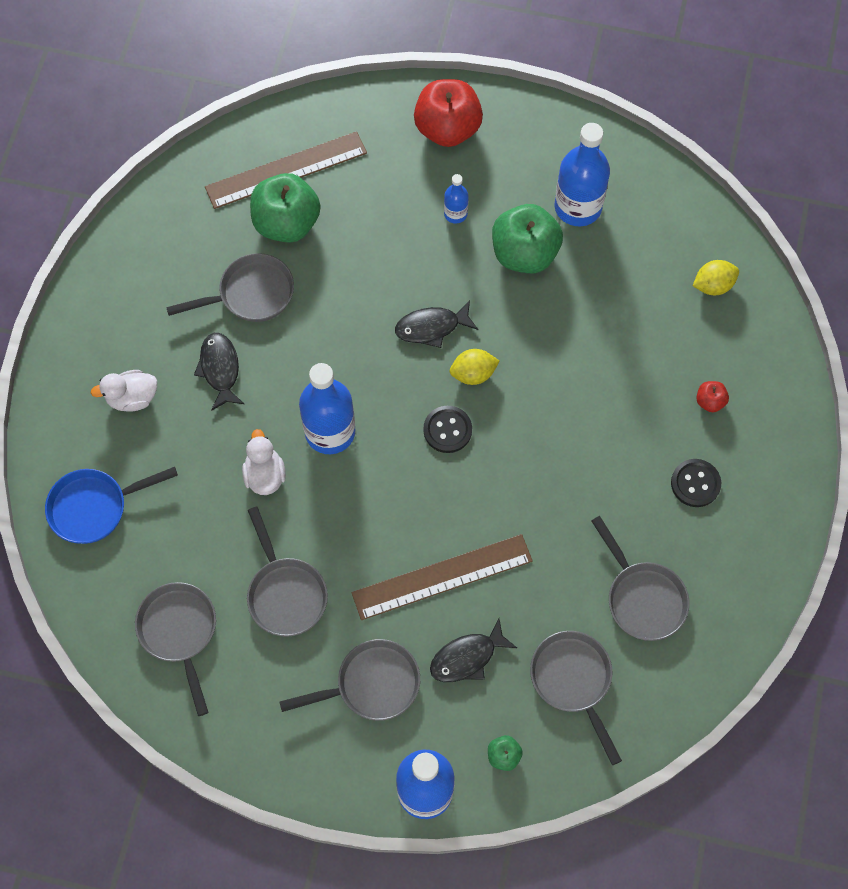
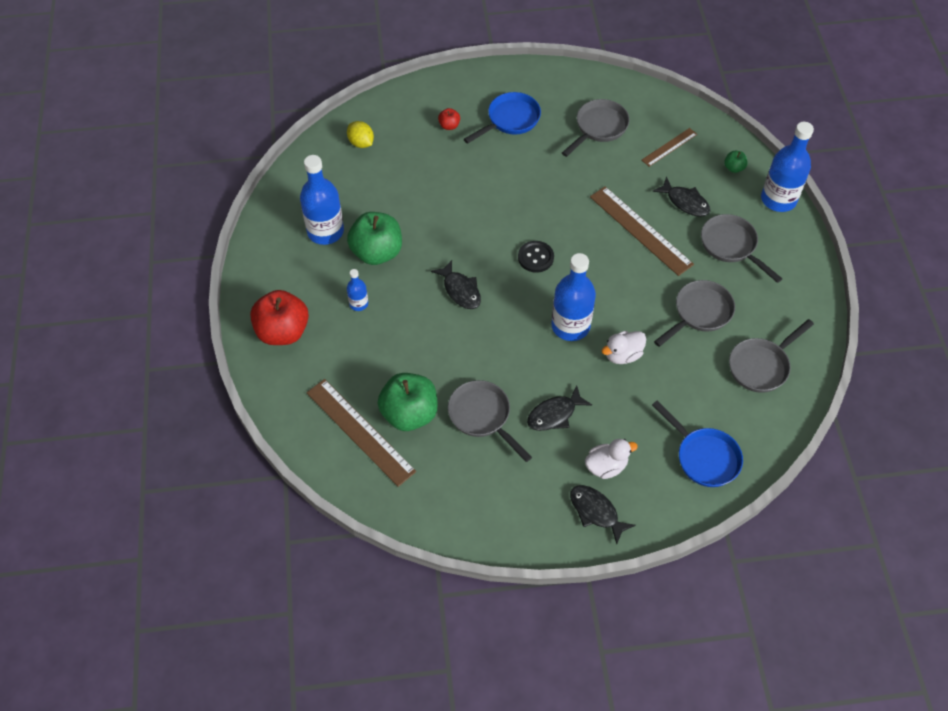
camera: 110 degrees left, 10 degrees down
white duck [91,370,157,412] -> white duck turned 75 degrees counterclockwise [585,439,638,479]
yellow lemon [450,349,500,385] -> none
grey pan [530,631,622,765] -> brown ruler [642,128,697,167]
black button [671,459,721,507] -> blue pan [464,92,541,144]
none -> black fish [570,485,636,544]

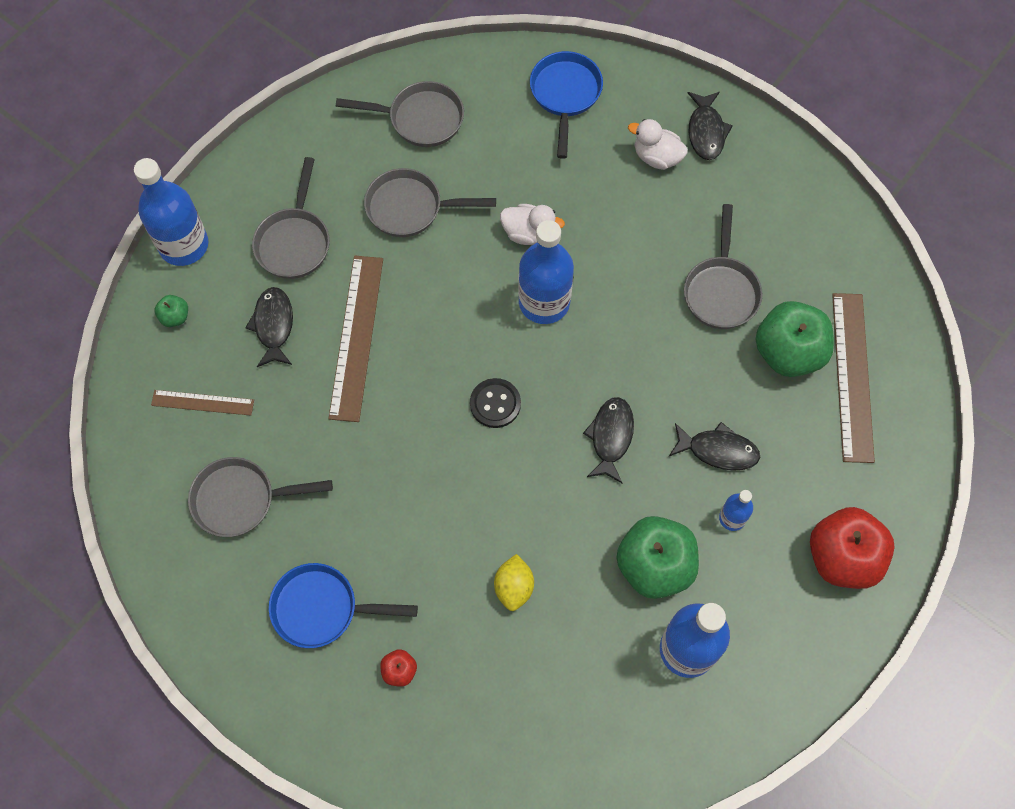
camera: 135 degrees left, 10 degrees up
yellow lemon [347,121,374,148] -> yellow lemon moved to [494,554,534,611]
black fish [527,385,592,431] -> black fish moved to [669,422,760,471]

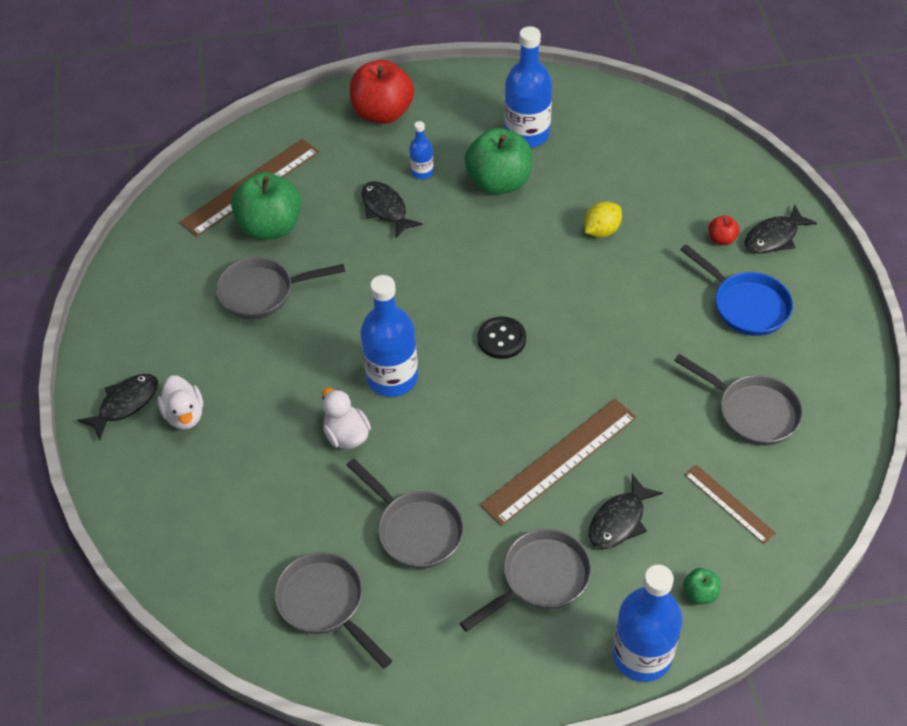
camera: 135 degrees left, 15 degrees down
blue pan [530,51,603,159] -> none
black fish [583,397,634,484] -> black fish moved to [745,204,817,254]
grey pan [684,204,763,329] -> grey pan turned 150 degrees counterclockwise [216,257,345,319]

